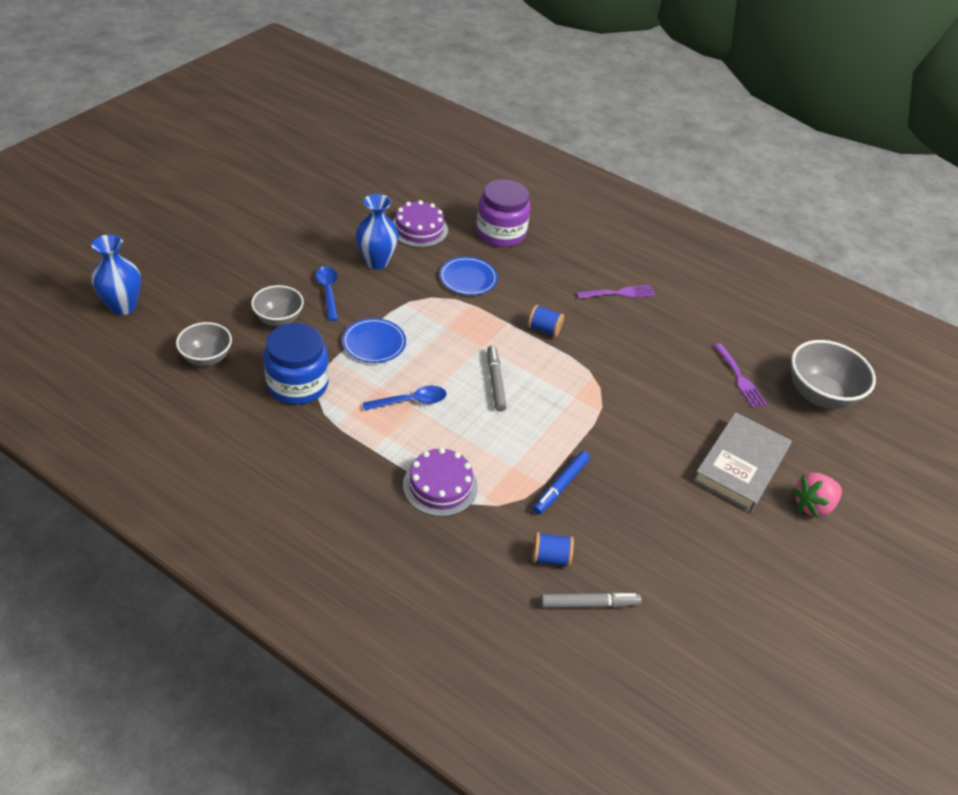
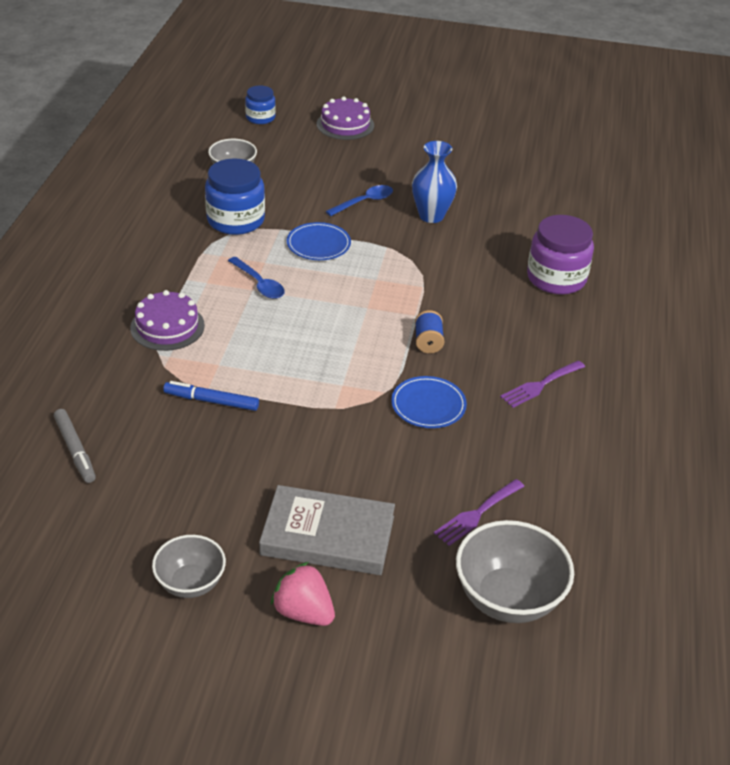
camera: 70 degrees right, 5 degrees down
blue vase [91,234,141,315] -> blue jar [245,85,276,124]
grey bowl [251,285,304,326] -> grey bowl moved to [152,535,226,598]
purple cake [392,200,448,247] -> purple cake moved to [317,97,374,140]
blue plate [440,257,498,295] -> blue plate moved to [391,376,467,428]
grey marker [487,345,507,411] -> none
blue spool [532,532,574,567] -> none
purple fork [577,285,655,299] -> purple fork turned 90 degrees clockwise [500,360,585,408]

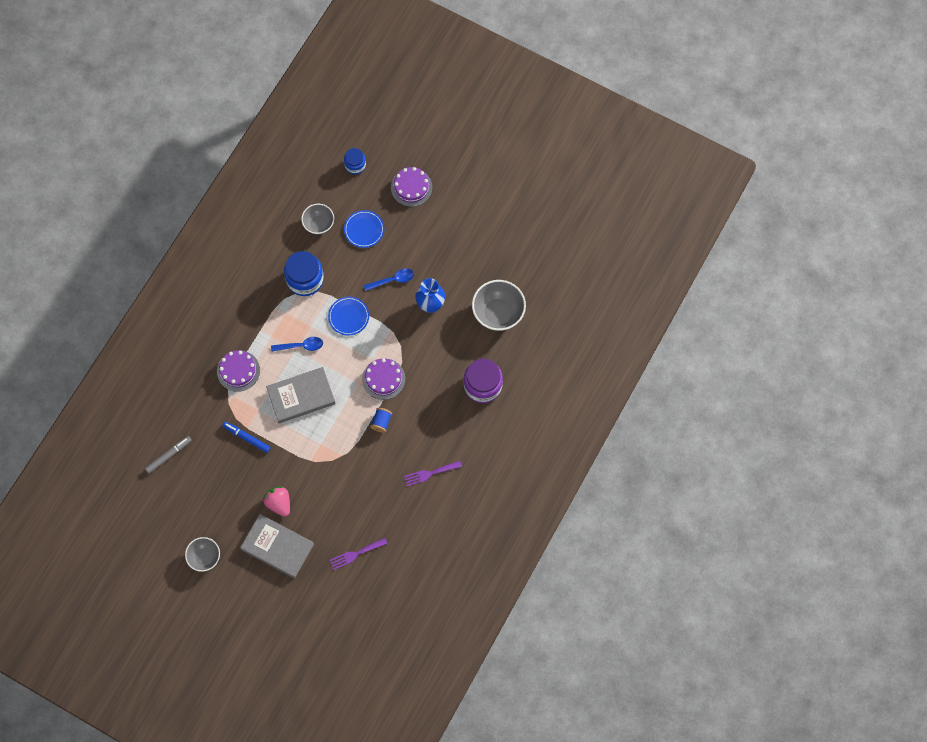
camera: 20 degrees right, 30 degrees up
grey marker [54,409,96,483] -> grey marker turned 120 degrees counterclockwise [145,436,192,474]
blue spoon [228,257,285,299] -> blue spoon turned 75 degrees counterclockwise [271,337,323,352]
pink strawberry [270,562,335,626] -> pink strawberry moved to [263,486,290,517]
blue plate [391,376,467,428] -> blue plate moved to [344,210,384,248]
grey bowl [456,520,574,623] -> grey bowl moved to [472,280,526,331]
none -> grey book [266,367,336,423]
none -> purple cake [362,358,405,400]

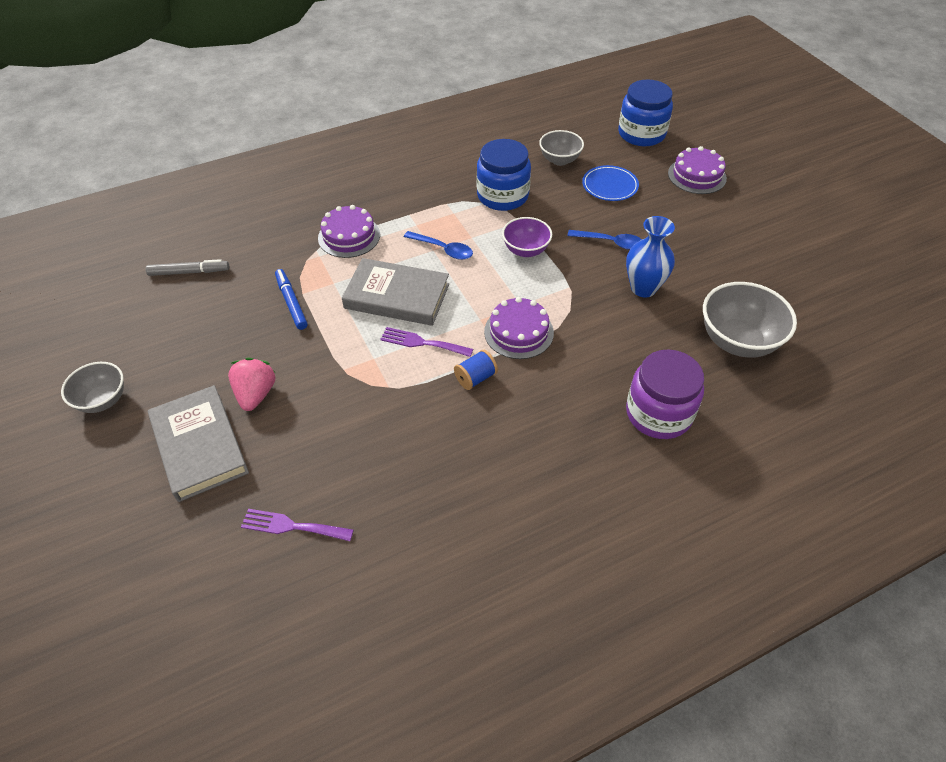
camera: 35 degrees right, 20 degrees down
blue plate [328,297,369,336] -> purple bowl [502,217,552,257]
blue jar [344,148,366,174] -> blue jar [618,80,673,146], size x1.72
purple fork [404,461,462,486] -> purple fork moved to [380,327,473,357]

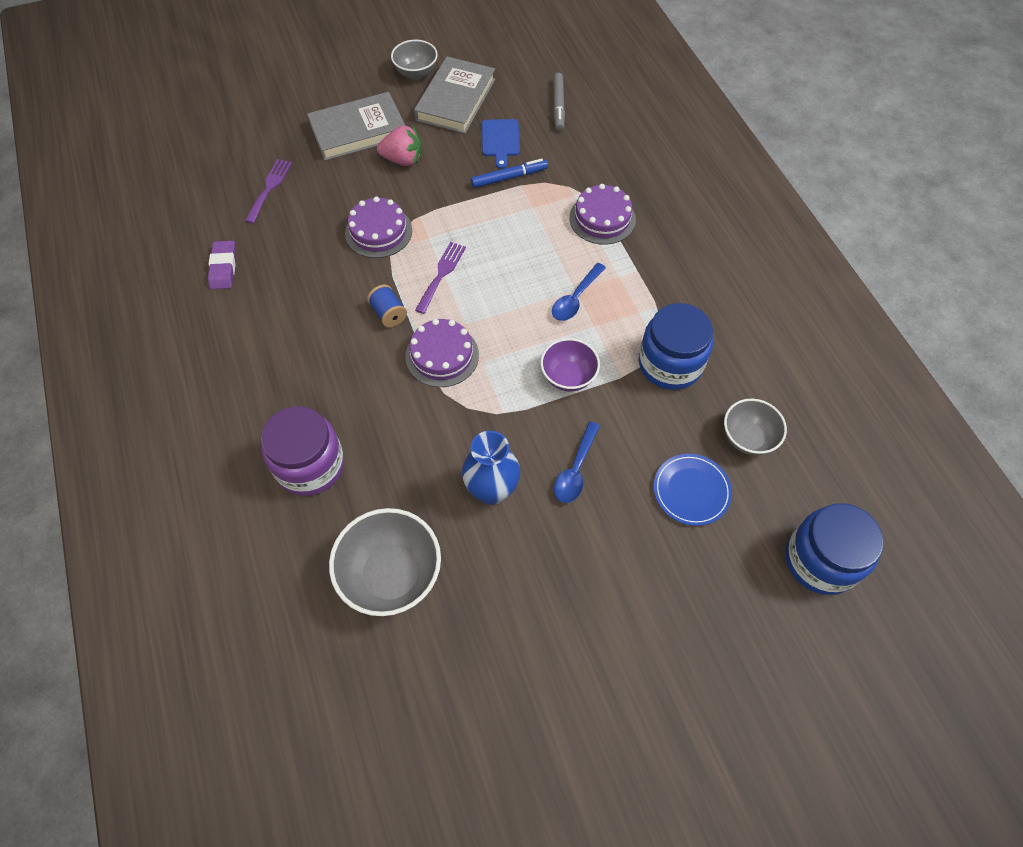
camera: 95 degrees right, 10 degrees up
grey book [342,258,449,326] -> grey book moved to [414,57,495,134]
purple cake [668,146,727,194] -> purple cake moved to [345,196,412,258]
none -> purple eraser [208,241,236,289]
none -> blue cutting board [482,119,520,169]

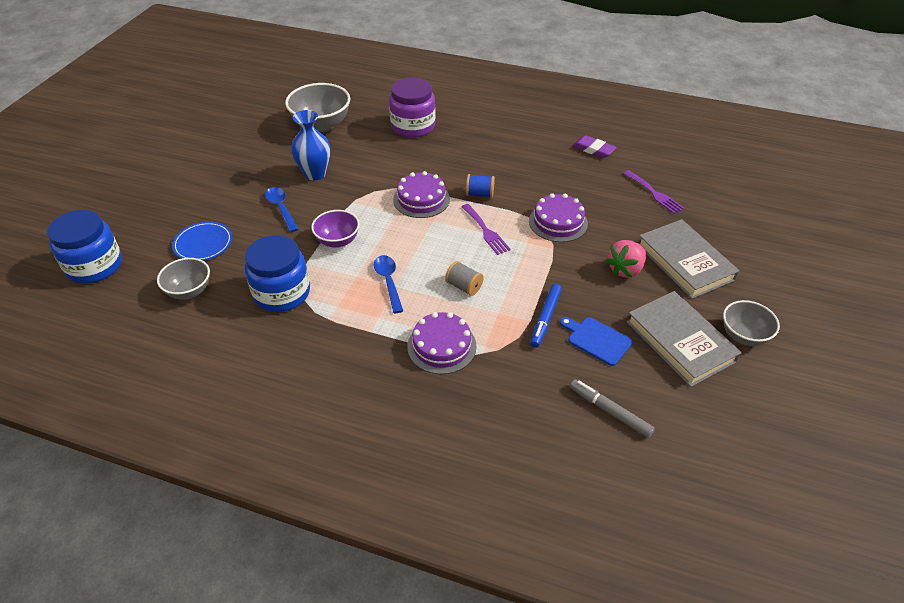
camera: 130 degrees right, 15 degrees down
grey book [307,92,405,161] -> grey book turned 45 degrees counterclockwise [639,219,739,299]
none -> grey spool [445,261,484,296]

